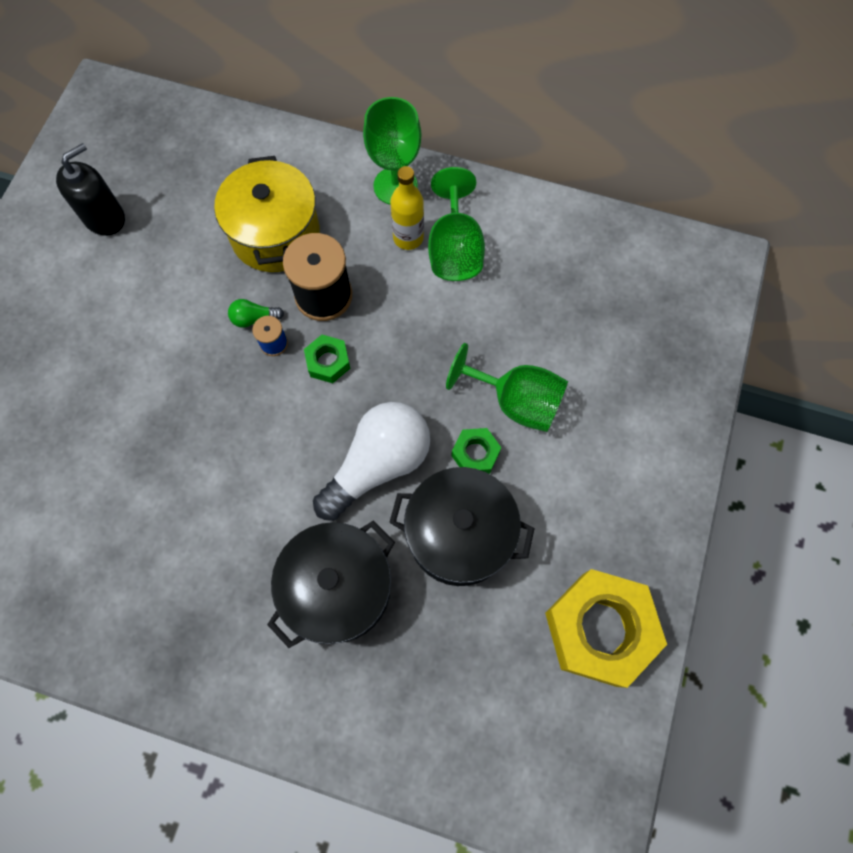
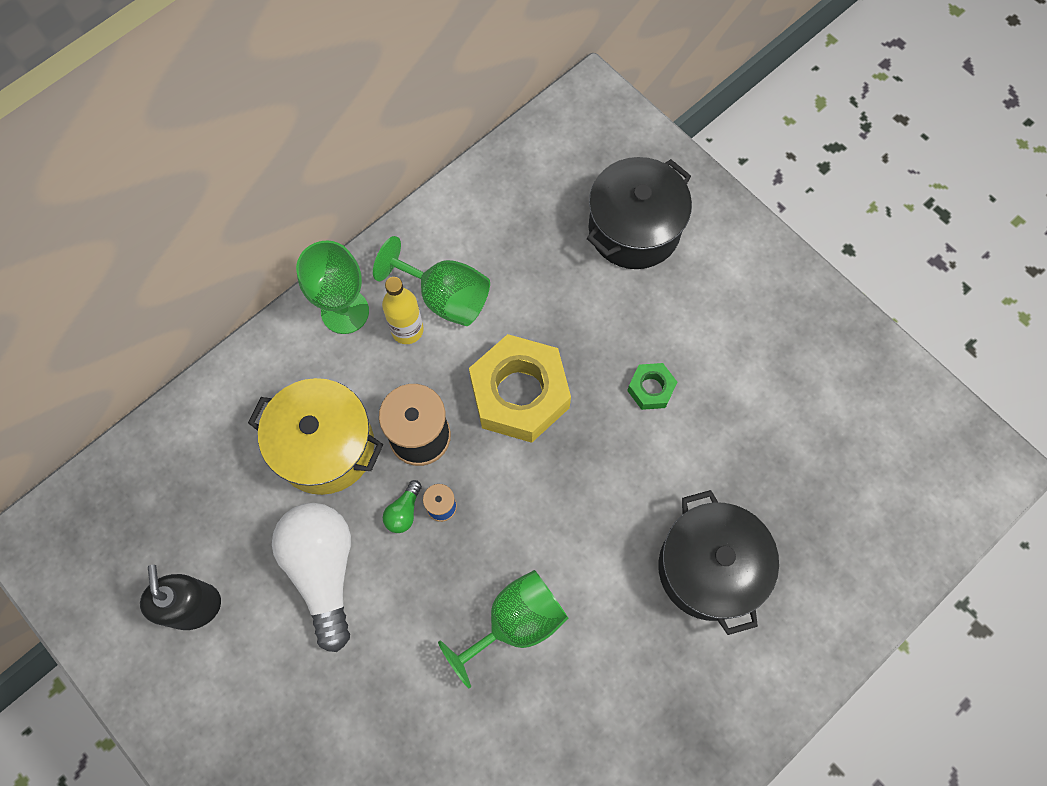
camera: 60 degrees left, 0 degrees up
green nut [304,335,350,383] -> none
white light bulb [313,402,430,521] -> white light bulb moved to [272,503,351,652]
black pot [389,467,535,586] -> black pot moved to [587,157,692,269]
green goblet [446,343,568,432] -> green goblet moved to [438,570,569,688]
yellow nut [545,569,667,688] -> yellow nut moved to [469,334,571,443]

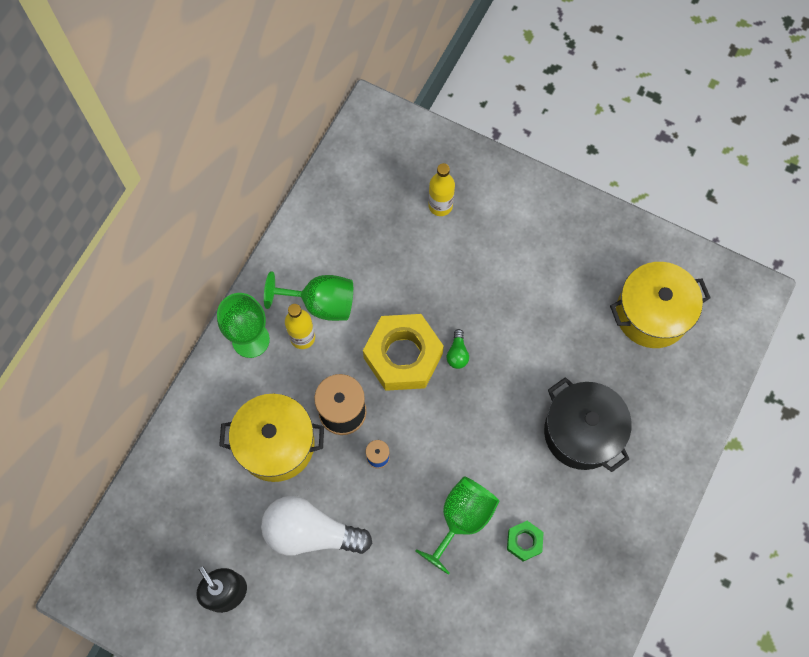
camera: 20 degrees left, 0 degrees up
white light bulb [272,503,351,652] -> white light bulb turned 45 degrees counterclockwise [261,496,372,556]
green light bulb [383,480,422,533] -> green light bulb moved to [447,329,469,369]
black pot [587,157,692,269] -> yellow bottle [428,163,455,216]
green nut [627,363,677,410] -> green nut moved to [507,521,544,562]
none -> yellow pot [610,262,710,348]

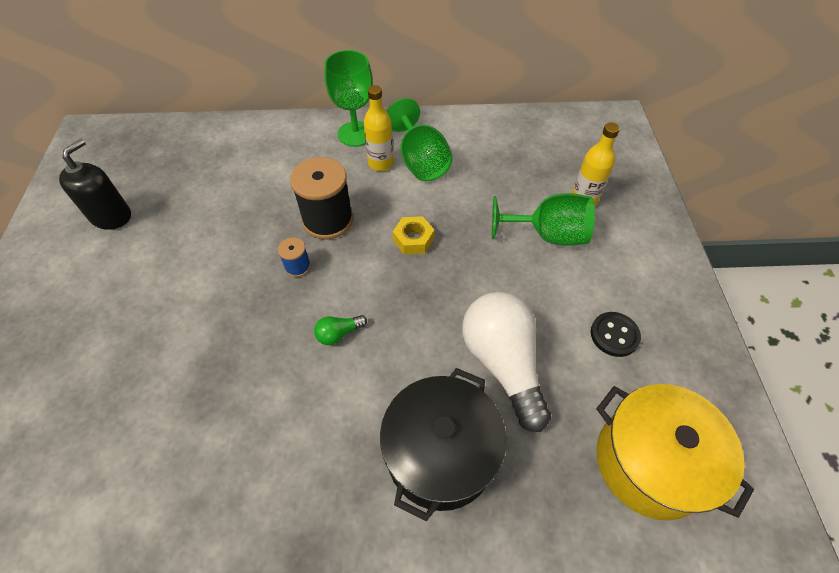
camera: 60 degrees right, 15 degrees down
yellow pot [219,394,324,482] -> none
white light bulb [261,496,372,556] -> white light bulb moved to [462,292,551,432]
yellow nut [363,314,444,391] -> yellow nut [393,216,434,255], size x0.47
green goblet [415,476,499,575] -> green goblet moved to [492,193,595,246]
green light bulb [447,329,469,369] -> green light bulb moved to [314,315,367,345]
green nut [507,521,544,562] -> none
none -> black button [591,312,641,357]

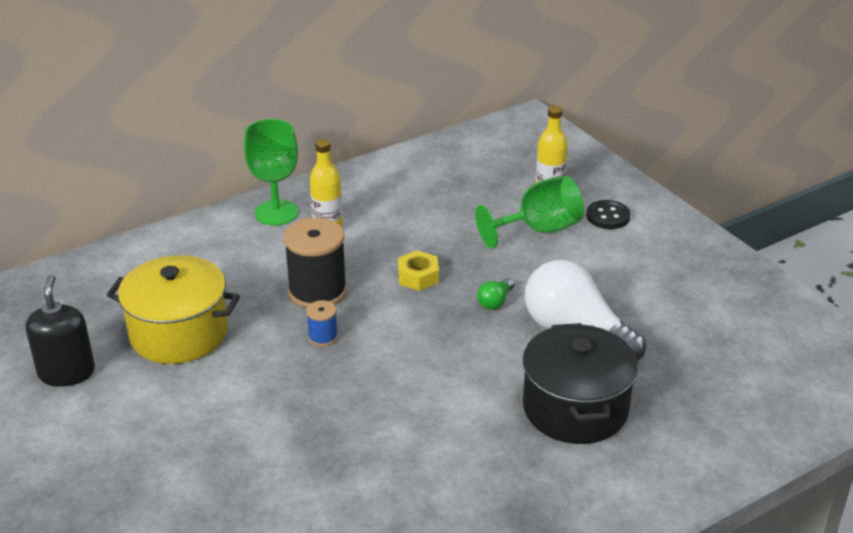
camera: 30 degrees left, 20 degrees down
green light bulb [314,315,367,345] -> green light bulb moved to [477,278,515,310]
green goblet [387,98,453,181] -> none
black button [591,312,641,357] -> black button moved to [586,200,631,229]
yellow pot [596,384,754,521] -> yellow pot moved to [107,255,240,364]

